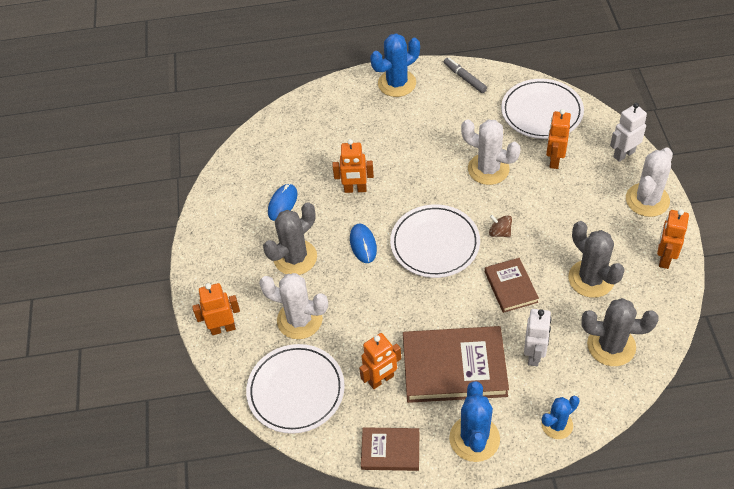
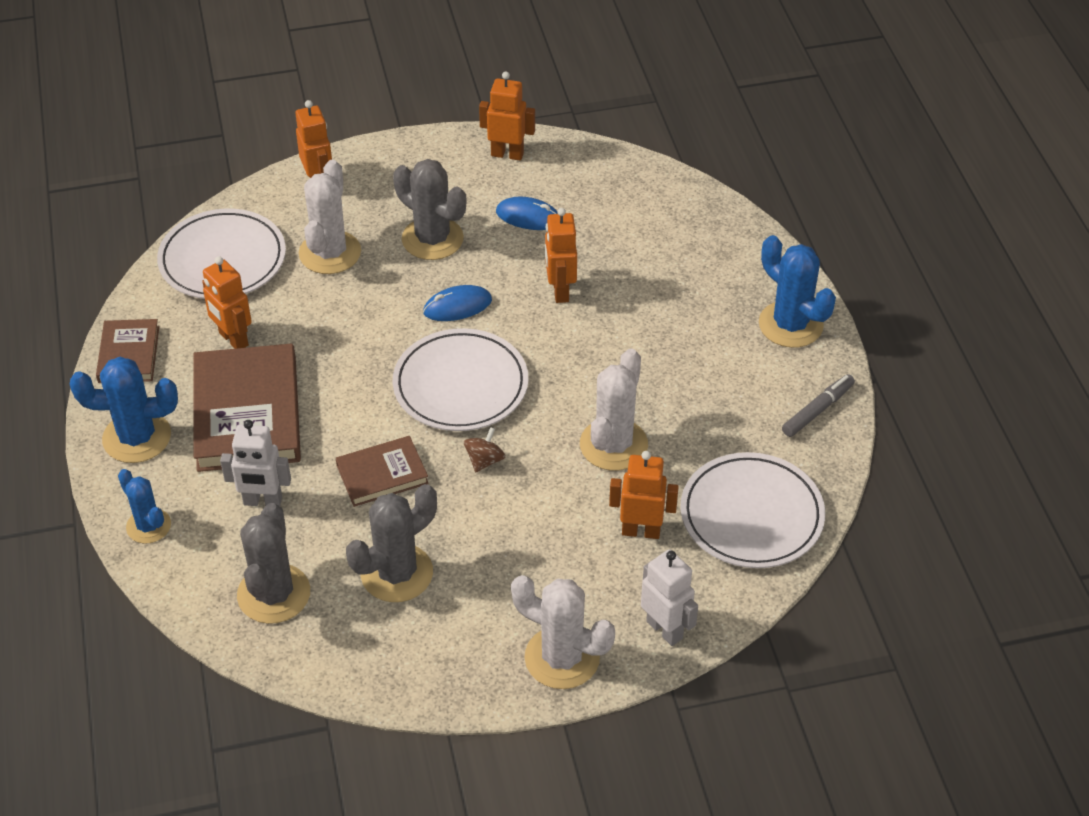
camera: 80 degrees right, 5 degrees down
orange robot [657,209,689,269] -> orange robot moved to [479,71,535,161]

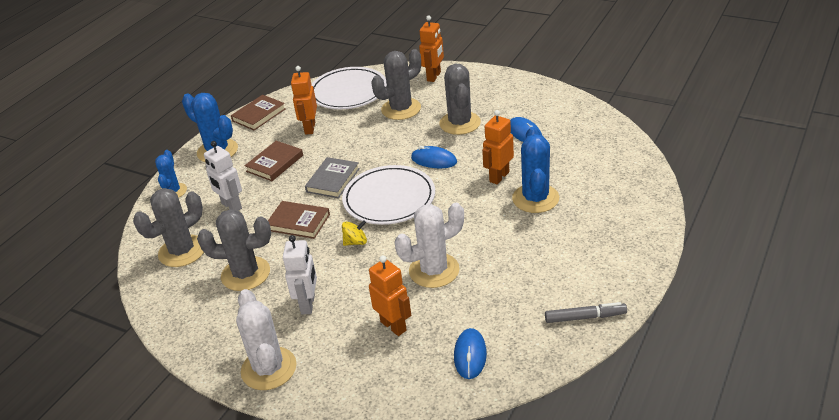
camera: 45 degrees right, 10 degrees down
brown book [193,343,301,472] -> brown book [245,141,303,181], size x0.55
white cactus [299,160,361,274] -> grey cactus [372,49,421,120]
brown spinning top [464,427,505,472] -> yellow spinning top [342,220,367,246]
orange robot [479,71,535,161] -> none
white robot [641,549,698,646] -> white robot moved to [283,235,317,314]
white plate [680,452,825,568] -> blue mouse [454,328,487,379]
blue cactus [759,235,836,348] -> blue cactus moved to [512,127,559,213]
none -> grey book [305,157,360,198]

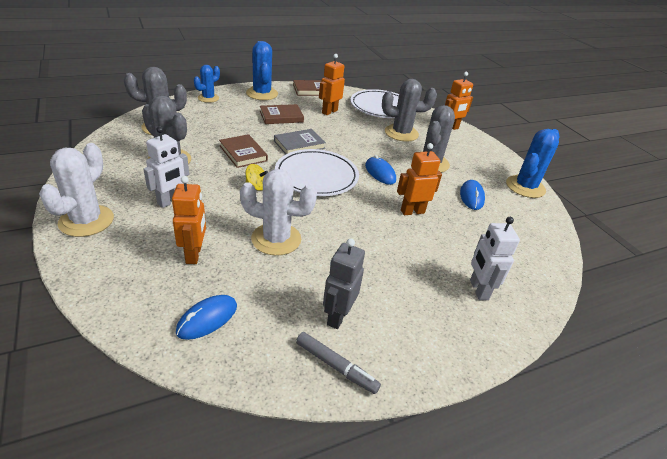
camera: 30 degrees right, 0 degrees up
white robot [204,141,242,211] -> white robot moved to [470,217,520,300]
blue cactus [512,127,559,213] -> blue cactus moved to [506,129,559,198]
none -> grey robot [323,238,365,329]

